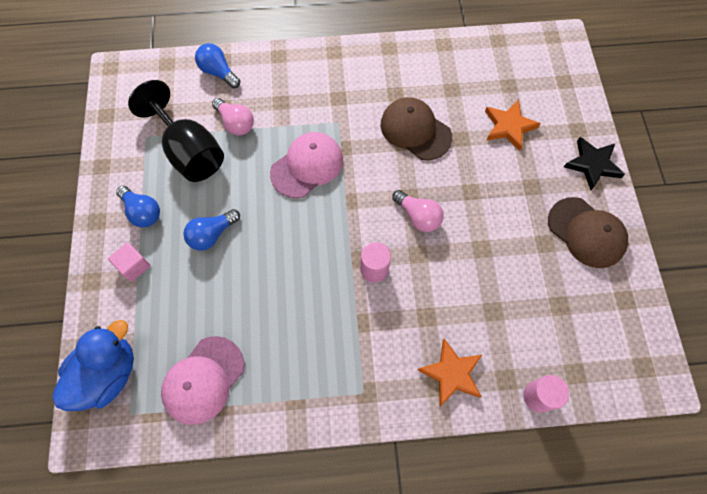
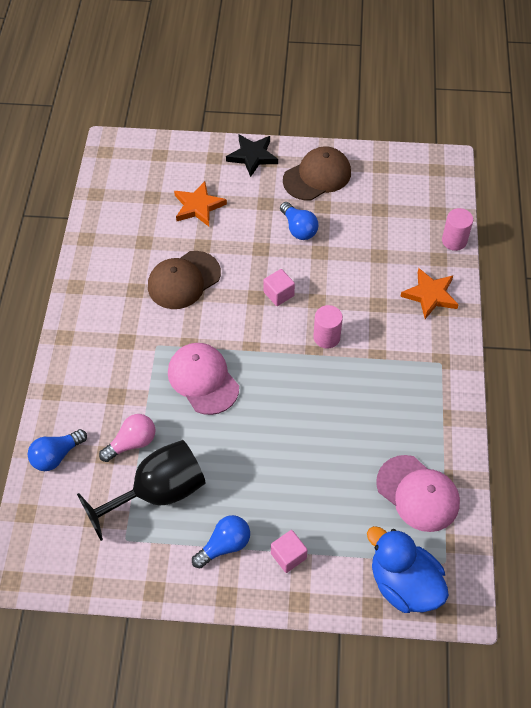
camera: 80 degrees left, 10 degrees down
blue light bulb [183,209,240,251] -> blue light bulb moved to [280,202,319,240]
pink light bulb [392,190,443,232] -> pink cube [263,269,295,306]

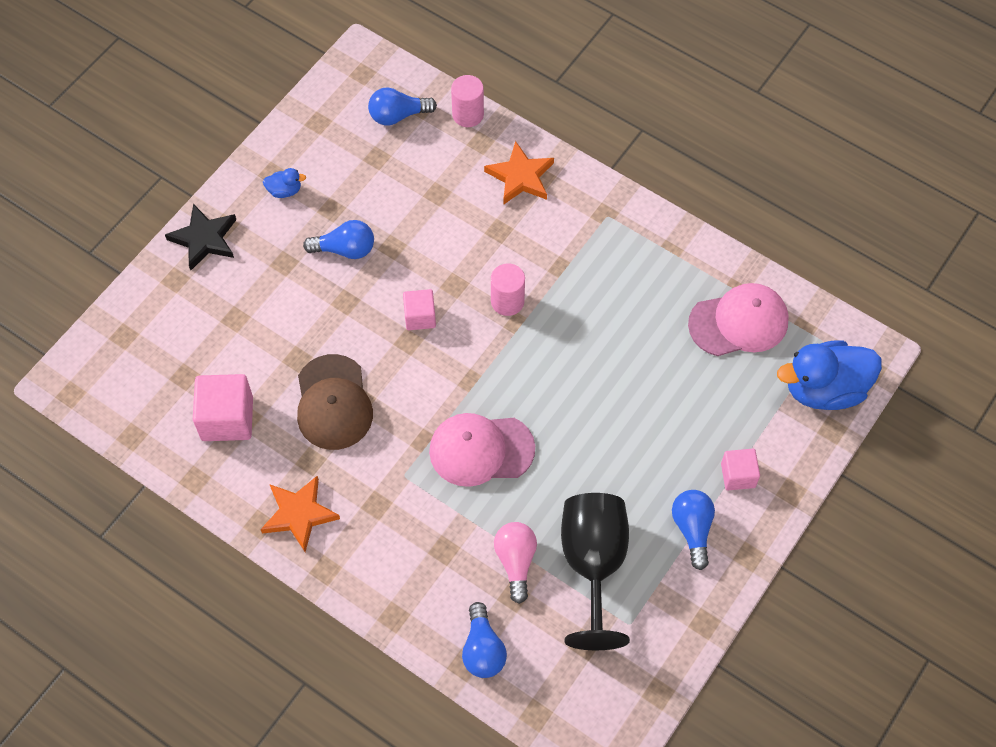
camera: 60 degrees left, 5 degrees up
orange star [174,181,227,226] -> orange star moved to [260,476,340,552]
brown cap [283,146,351,200] -> blue duck [263,168,306,198]
none -> pink cube [193,374,253,441]
none -> blue light bulb [368,87,437,125]

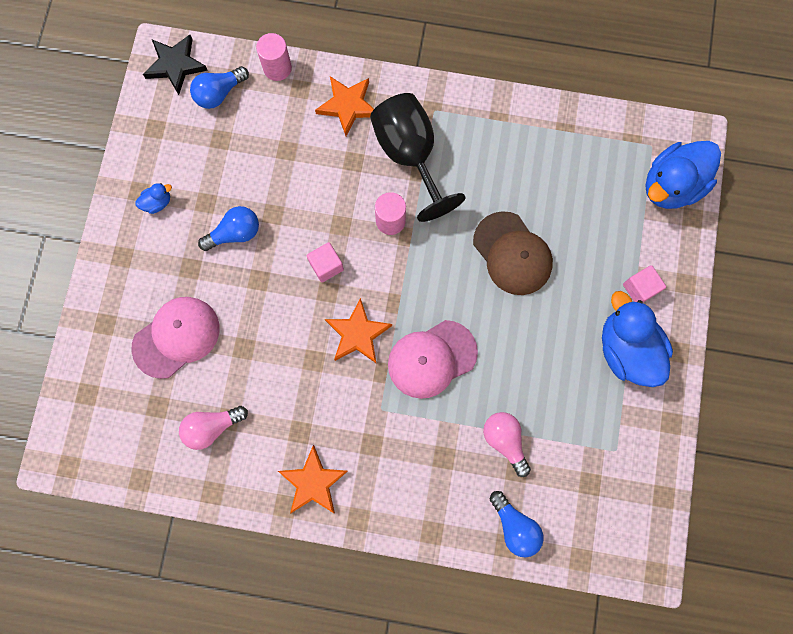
camera: 25 degrees left, 15 degrees up
black star [165,204,236,270] -> black star moved to [143,35,208,95]
pink cube [193,374,253,441] -> pink light bulb [179,406,248,450]
brown cap [297,354,373,450] -> brown cap moved to [473,211,553,295]
black goblet [561,493,630,650] -> black goblet moved to [370,93,466,222]
blue light bulb [672,490,715,570] -> blue duck [602,291,673,387]
pink cap [688,283,789,356] -> pink cap moved to [131,297,219,379]
none -> orange star [325,298,392,363]

